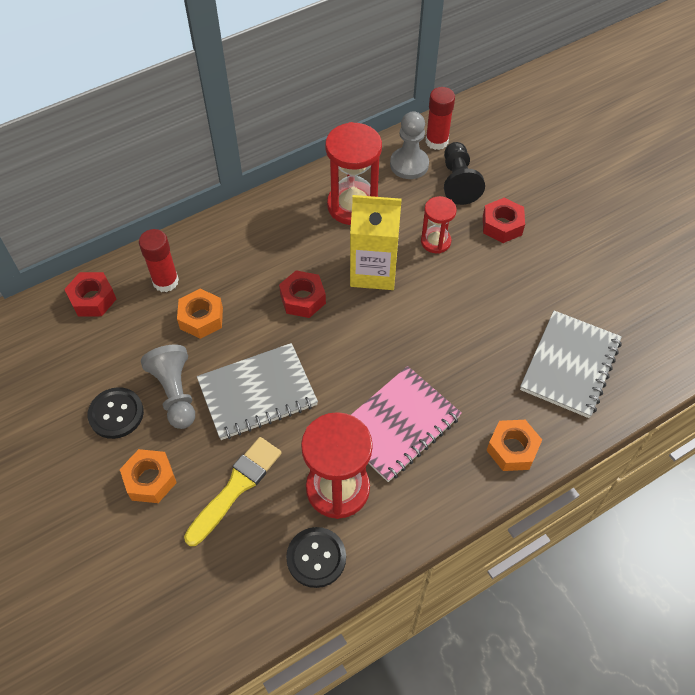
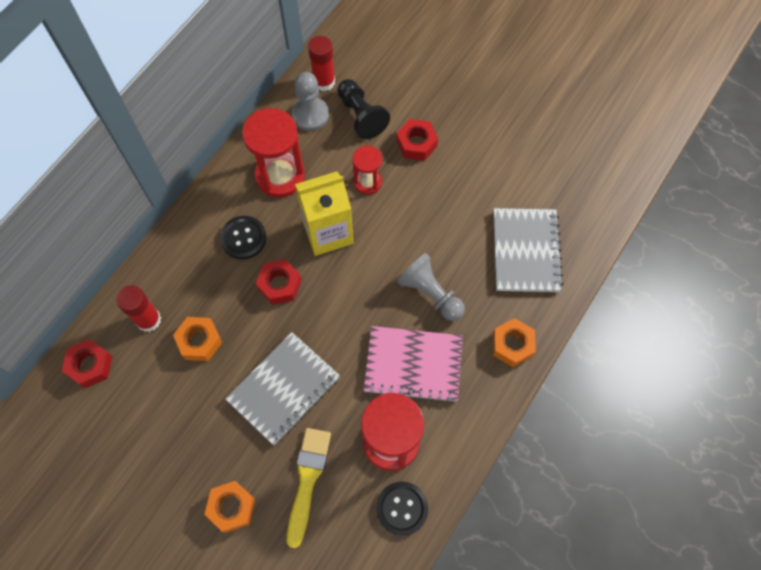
camera: 25 degrees left, 10 degrees up
black button [88,387,144,439] -> black button moved to [220,216,267,259]
grey pawn [141,345,195,429] -> grey pawn moved to [397,253,465,321]
pink notebook [351,366,462,482] -> pink notebook turned 75 degrees clockwise [364,326,463,403]

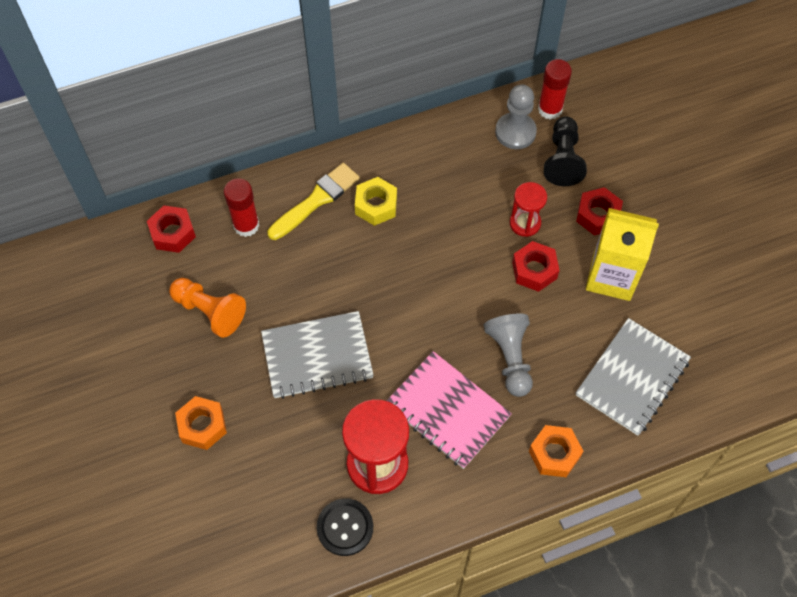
camera: 35 degrees right, 5 degrees down
orange nut [173,317,222,361] -> none
black button [220,216,267,259] -> yellow nut [355,177,397,226]
red hourglass [242,108,305,198] -> none
red nut [256,259,302,305] -> red nut moved to [512,241,560,292]
yellow brush [287,428,331,548] -> yellow brush moved to [268,163,360,240]
yellow carton [295,171,354,256] -> yellow carton moved to [586,208,659,301]
none -> orange pawn [169,278,246,338]

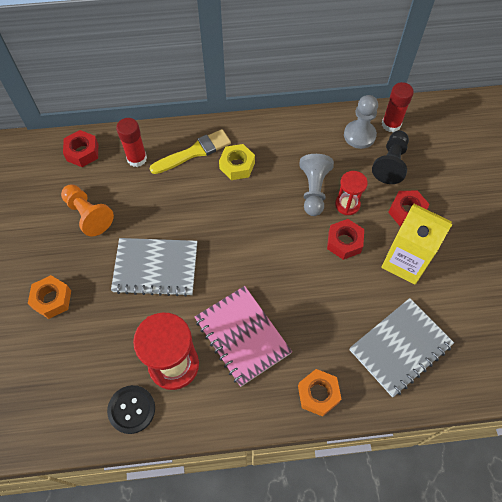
camera: 15 degrees right, 0 degrees up
grey pawn [484,313,533,397] -> grey pawn moved to [299,154,334,216]

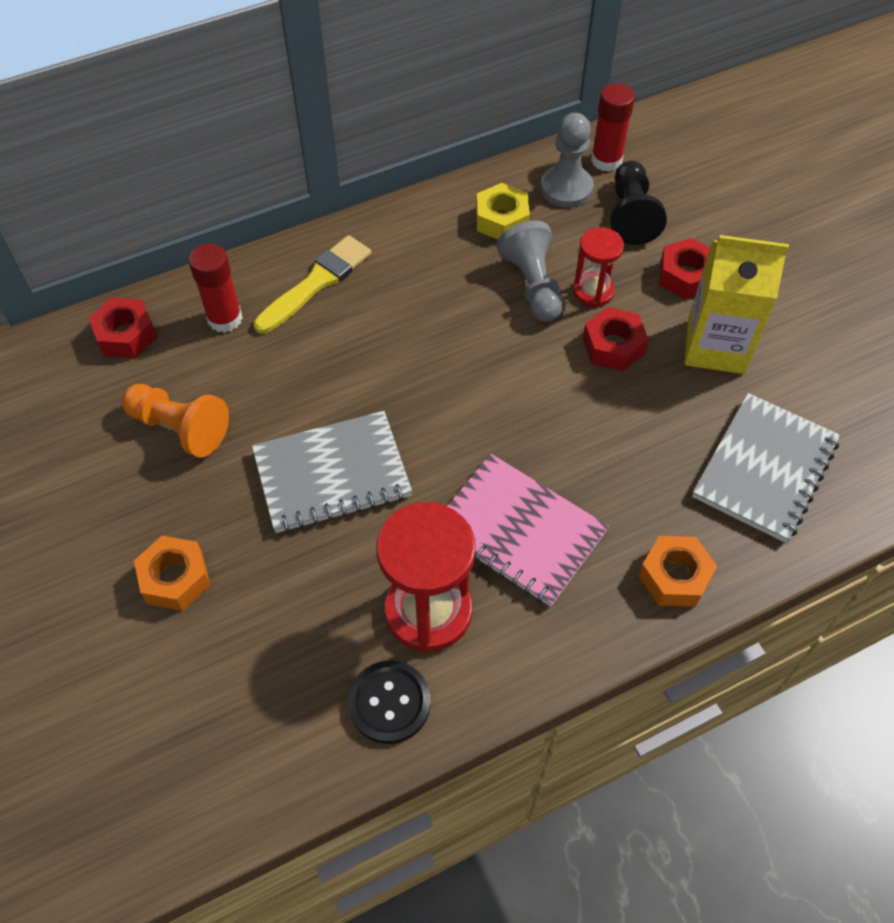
camera: 20 degrees left, 5 degrees down
yellow nut [219,144,255,180] -> yellow nut moved to [476,183,530,240]

